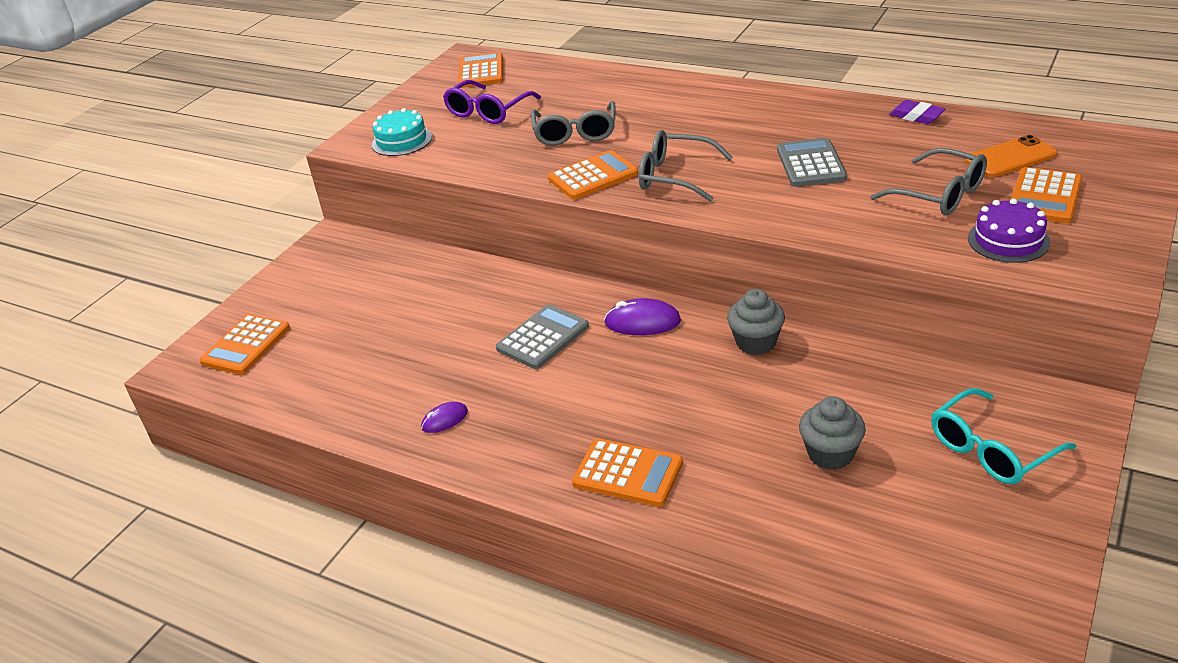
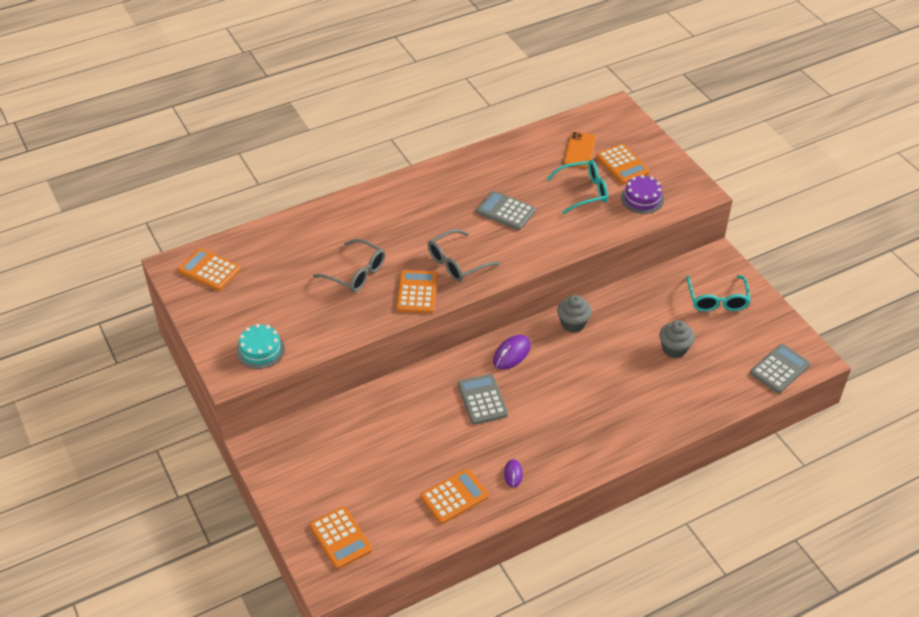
camera: 60 degrees left, 10 degrees up
purple glasses [443,80,541,124] -> none
orange calculator [572,438,683,507] -> orange calculator moved to [420,469,489,524]
grey glasses [870,148,987,215] -> turquoise glasses [547,160,608,214]
purple eraser [889,100,945,124] -> none
none -> grey calculator [750,344,810,393]

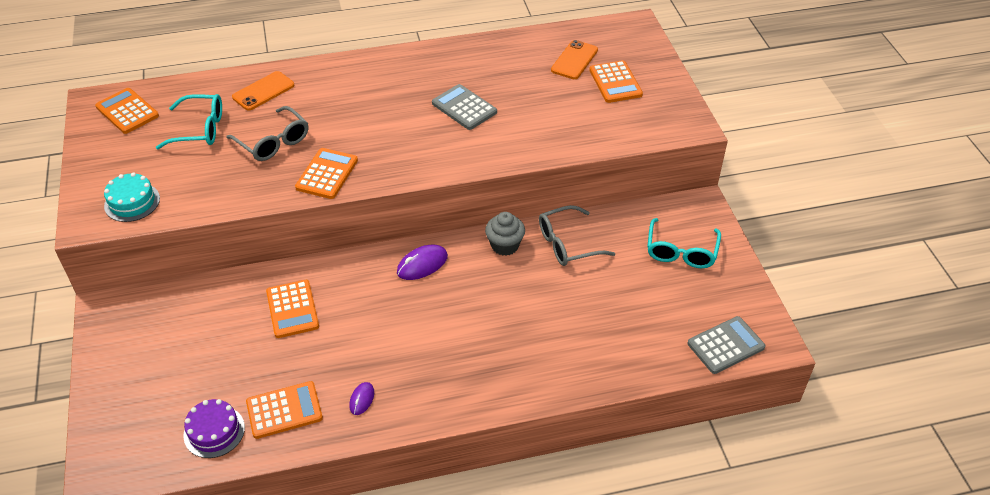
camera: 15 degrees right, 0 degrees up
orange calculator [310,507,372,569] -> orange calculator moved to [266,280,319,338]
grey glasses [428,229,500,282] -> grey glasses moved to [539,205,615,266]
grey calculator [458,374,508,425] -> none
turquoise glasses [547,160,608,214] -> turquoise glasses moved to [156,94,222,149]
purple cake [621,175,664,214] -> purple cake moved to [183,399,245,458]
grey cupcake [659,320,695,358] -> none
none -> orange phone [232,71,294,111]

